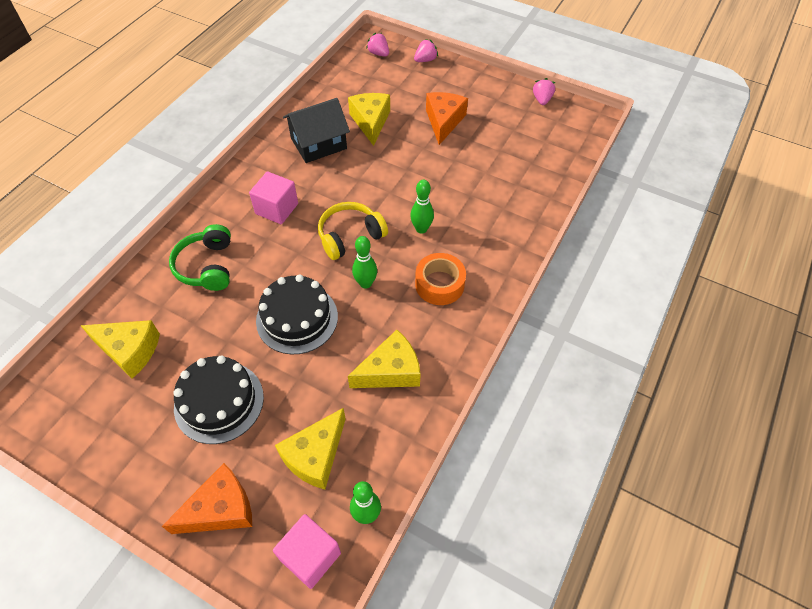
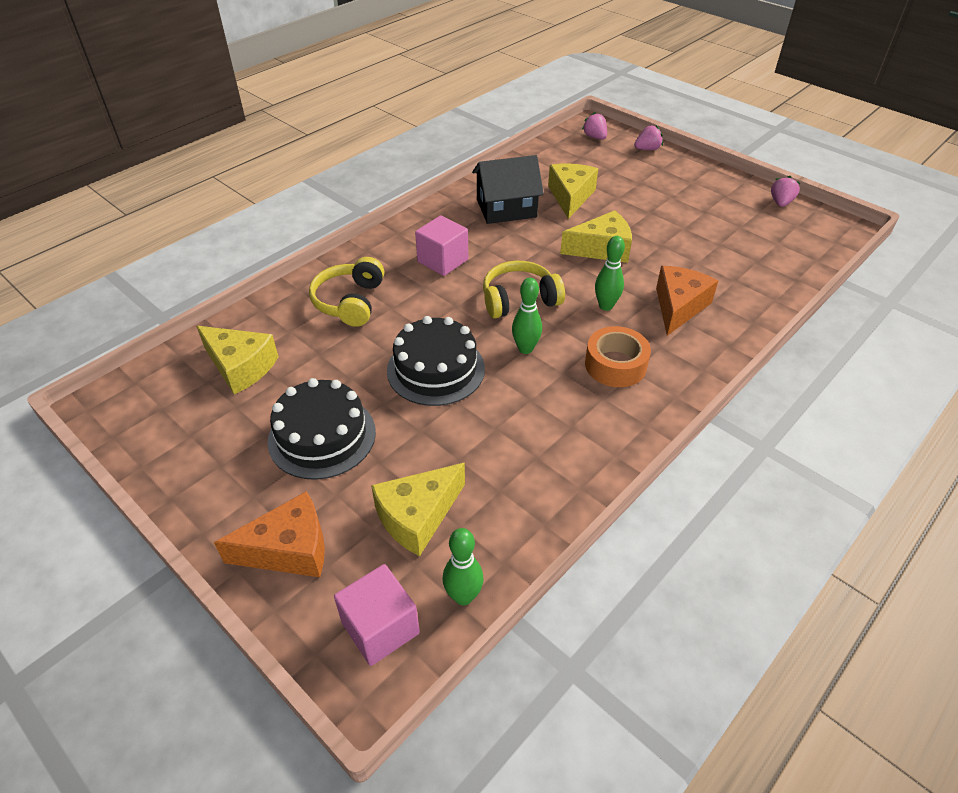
camera: 15 degrees right, 10 degrees down
green headphones [169,224,231,291] -> yellow headphones [309,257,384,327]
yellow cheese [348,330,421,388] -> yellow cheese moved to [560,211,632,263]
orange cheese [426,92,468,145] -> orange cheese moved to [656,266,718,336]

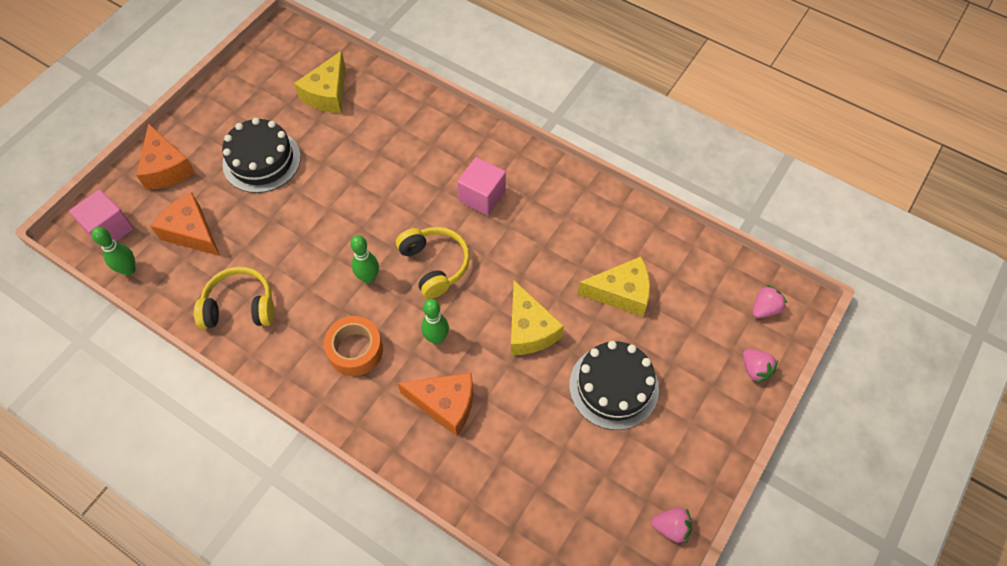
camera: 80 degrees right, 15 degrees up
yellow headphones [309,257,384,327] -> yellow headphones moved to [194,267,275,329]
yellow cheese [371,463,465,556] -> orange cheese [151,192,220,256]
black cake [387,316,485,406] -> black cake moved to [569,341,659,430]
black house [472,155,544,224] -> none

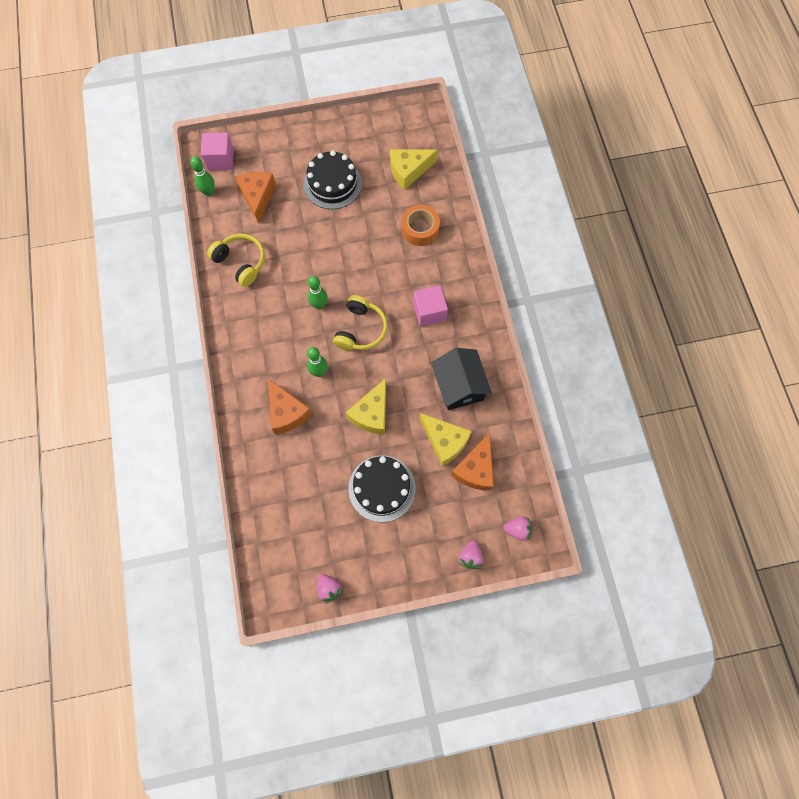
camera: 45 degrees right, 10 degrees up
orange cheese [136,123,195,190] -> orange cheese moved to [451,433,494,491]
orange tape [324,316,383,376] -> orange tape moved to [402,205,440,246]
none -> black house [431,348,492,410]

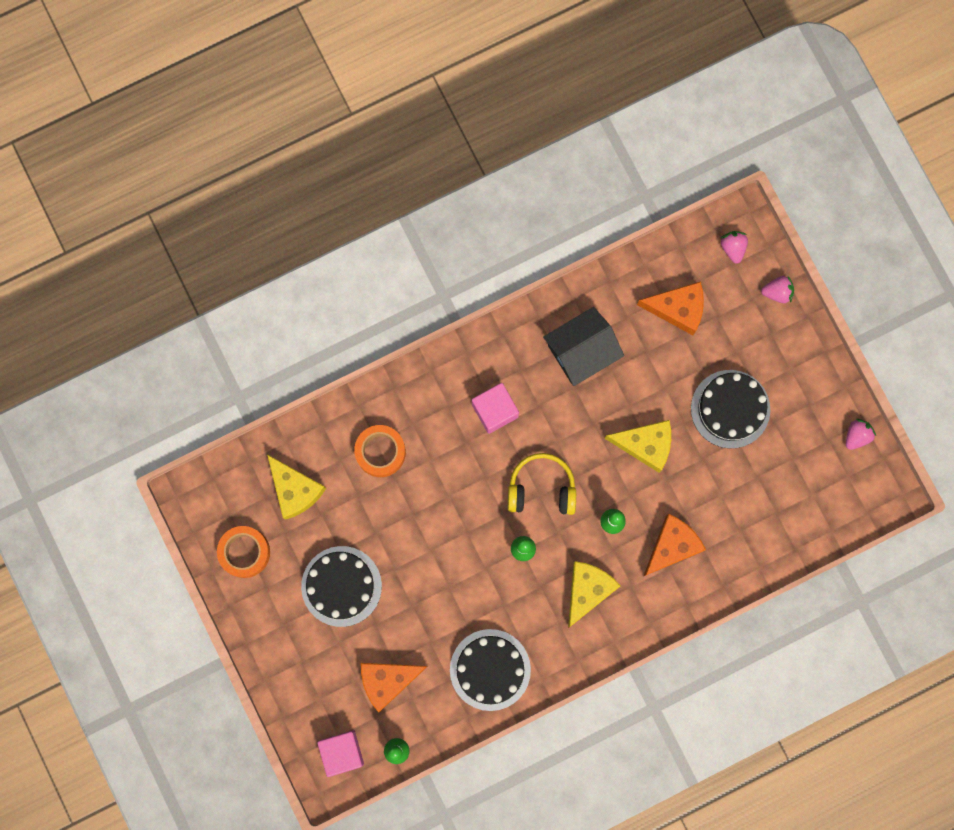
camera: 105 degrees left, 10 degrees up
yellow headphones [207,234,265,287] -> black cake [450,629,531,711]
yellow cheese [420,413,472,466] -> yellow cheese moved to [568,561,620,628]
none -> orange tape [217,526,270,578]

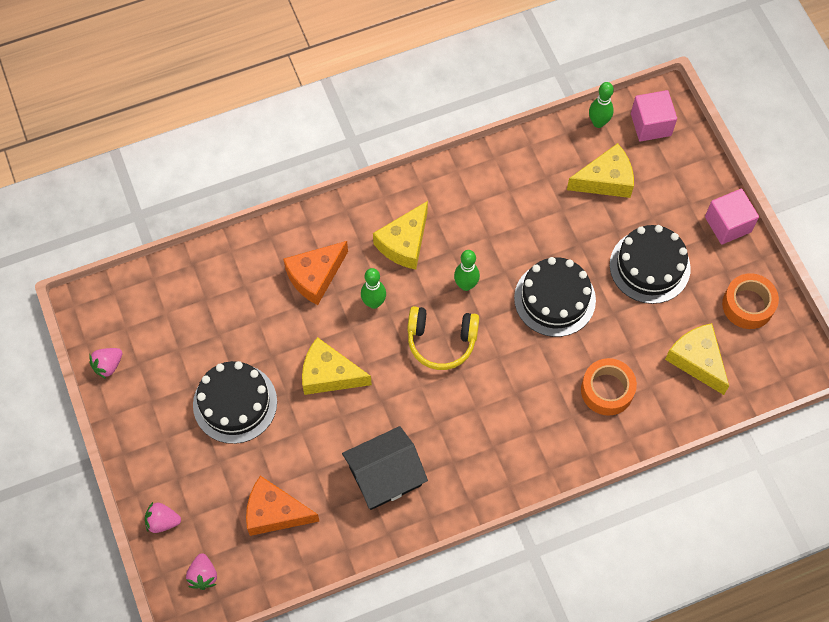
camera: 175 degrees left, 15 degrees down
orange cheese [361,663,428,713] -> yellow cheese [567,143,634,198]
black cake [450,629,531,711] -> black cake moved to [514,257,596,337]
pink cube [472,383,519,434] -> pink cube moved to [705,189,759,244]

